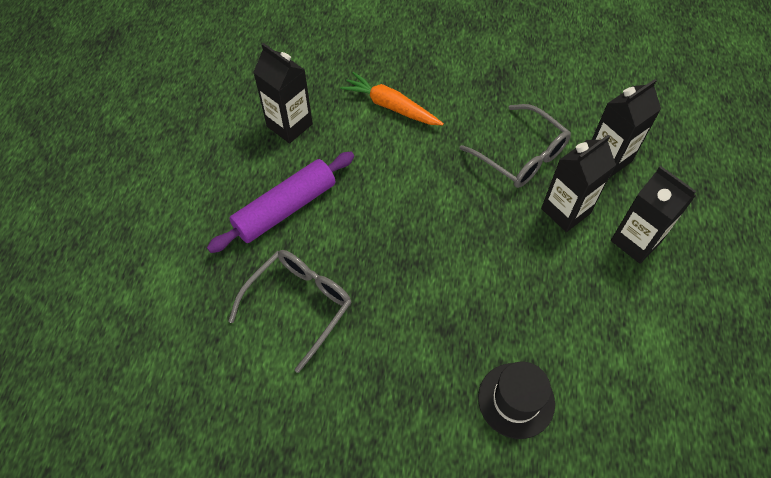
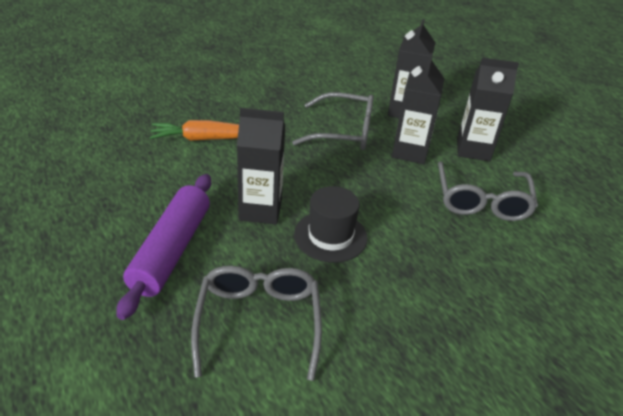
camera: 40 degrees left, 20 degrees down
black carton [253,43,313,143] -> black carton moved to [237,108,285,224]
black hat [478,362,555,439] -> black hat moved to [294,186,368,263]
none -> grey glasses [438,161,538,221]

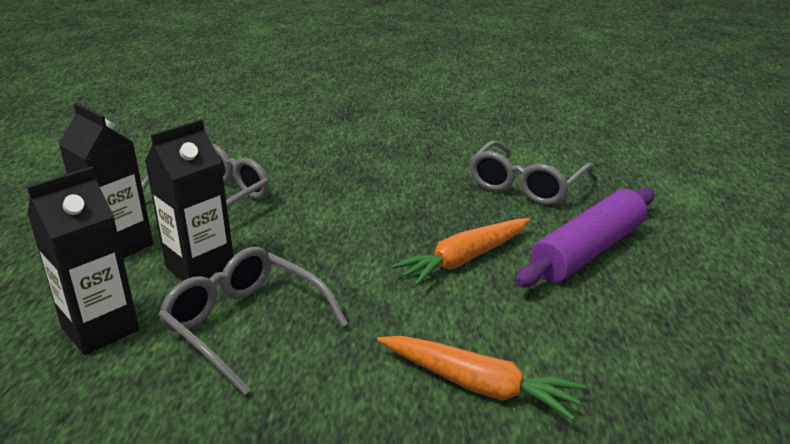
camera: 145 degrees left, 10 degrees down
black carton [237,108,285,224] -> orange carrot [391,218,530,286]
black hat [294,186,368,263] -> none

